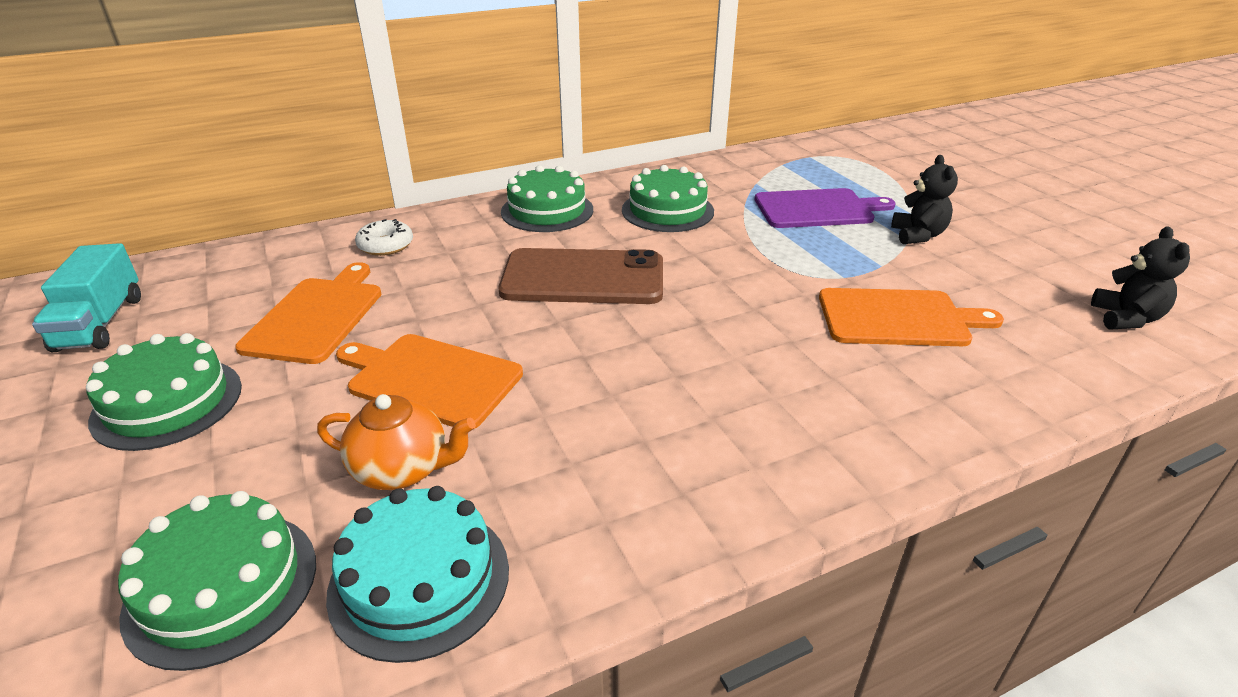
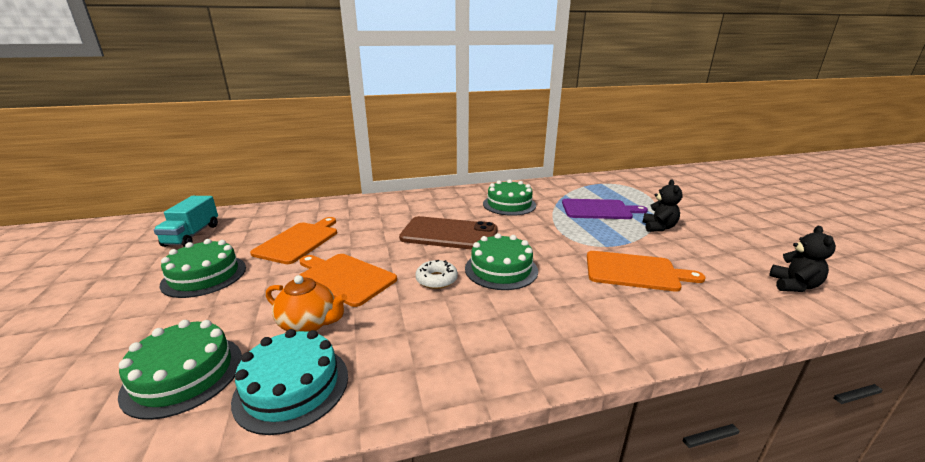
camera: 10 degrees right, 10 degrees down
white donut [355,219,413,256] -> white donut moved to [415,260,458,289]
green cake [501,165,593,232] -> green cake moved to [465,233,538,290]

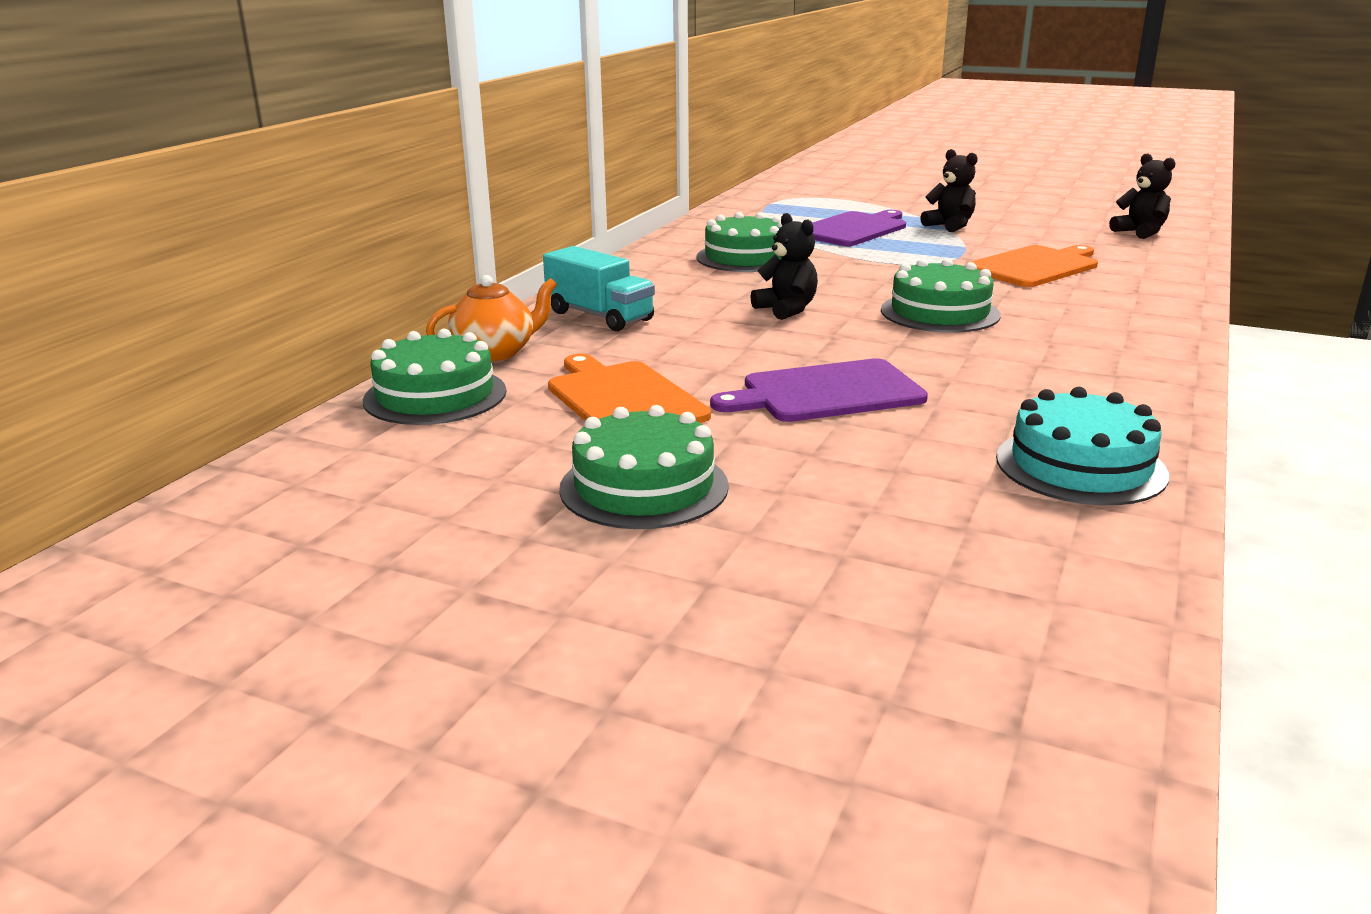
camera: 50 degrees left, 0 degrees up
green cake [118,320,242,420] -> green cake moved to [363,329,506,425]
turquoise truck [154,196,218,247] -> turquoise truck moved to [543,246,655,331]
orange teapot [266,275,347,332] -> orange teapot moved to [426,275,557,361]
orange cutting board [299,254,397,307] -> purple cutting board [710,358,928,422]
brown phone [399,216,498,250] -> black teddy bear [751,213,818,320]
white donut [415,260,458,289] -> none

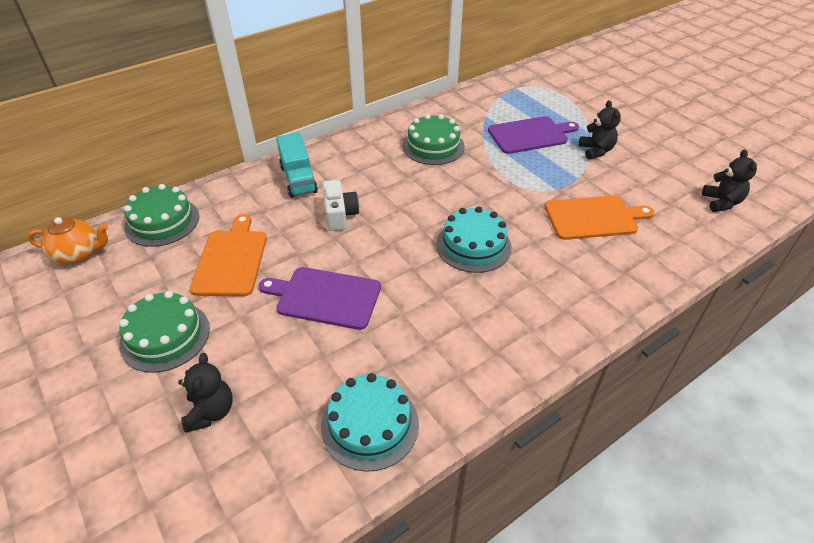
camera: 30 degrees right, 20 degrees up
orange teapot [426,275,557,361] -> orange teapot moved to [28,217,108,264]
black teddy bear [751,213,818,320] -> black teddy bear moved to [178,353,233,433]
green cake [881,258,1001,333] -> turquoise cake [436,206,512,273]
none -> white camera [322,180,359,231]

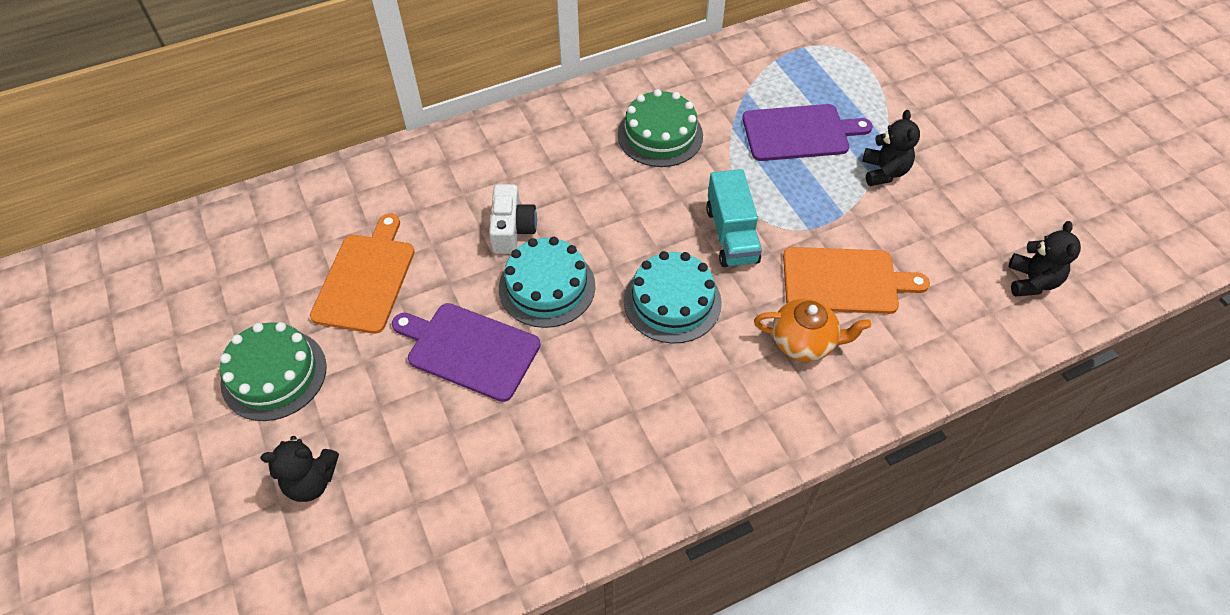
camera: 10 degrees right, 10 degrees up
orange teapot [28,217,108,264] -> orange teapot moved to [754,298,871,361]
green cake [124,184,199,247] -> none
black teddy bear [178,353,233,433] -> black teddy bear turned 75 degrees clockwise [261,436,339,502]
turquoise truck [277,132,318,198] -> turquoise truck moved to [706,169,762,267]
turquoise cake [321,373,419,472] -> turquoise cake moved to [499,237,596,328]

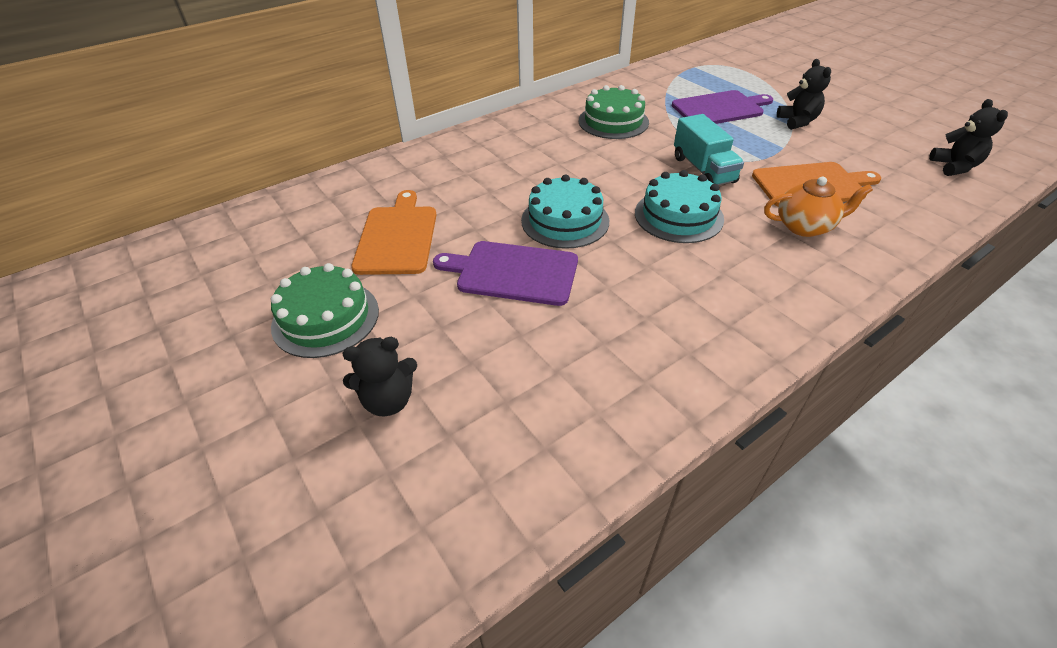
camera: 10 degrees left, 10 degrees down
white camera [489,184,537,254] -> none

